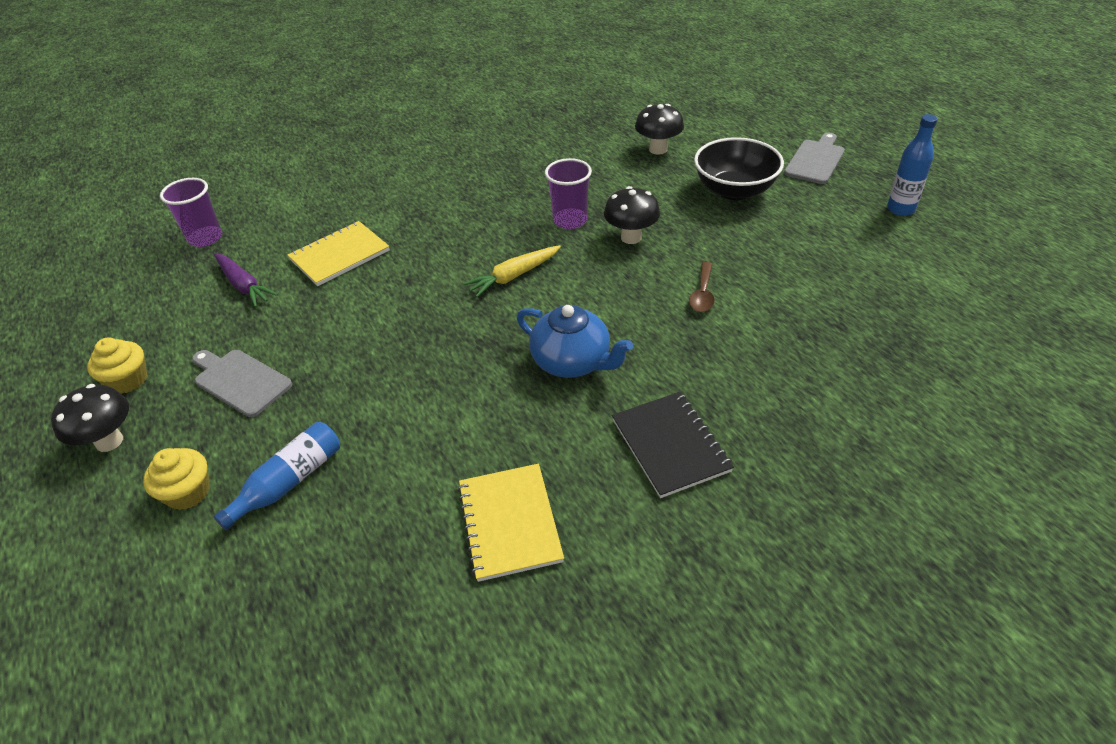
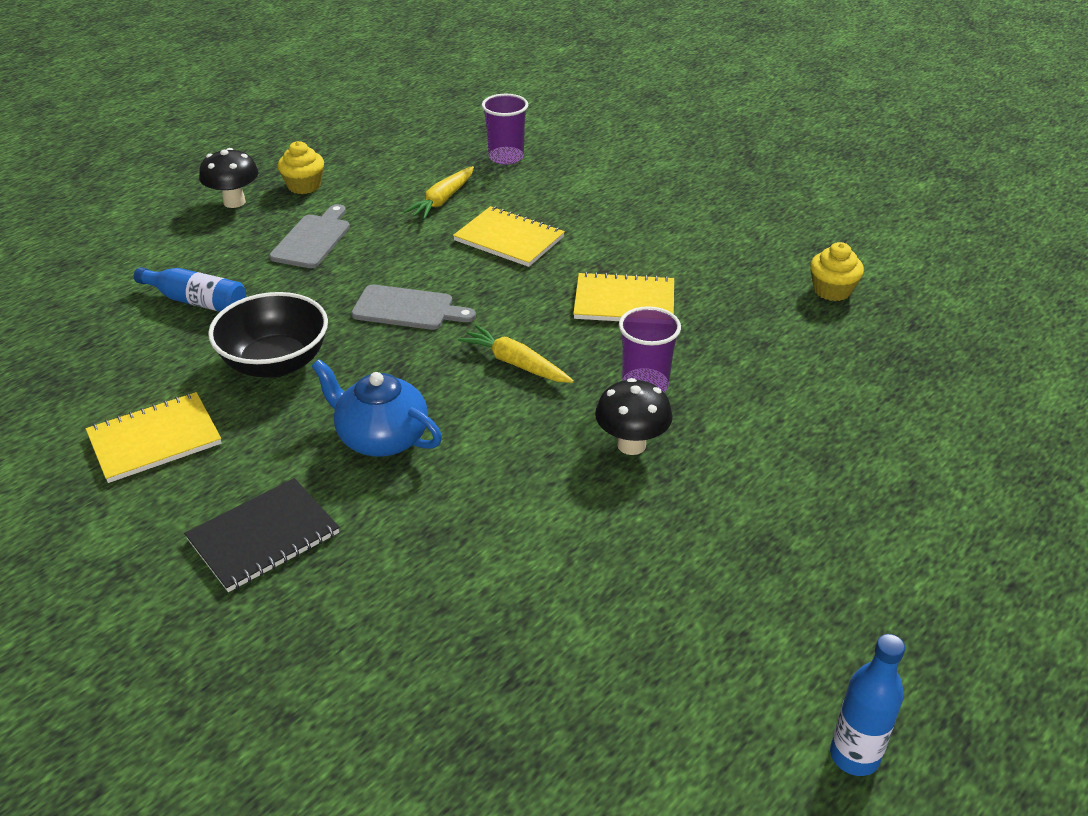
camera: 70 degrees right, 5 degrees down
yellow cupcake [143,448,210,510] -> yellow cupcake moved to [810,242,864,301]
purple carrot [214,253,278,307] -> yellow carrot [403,166,474,219]
blue teapot [517,305,633,378] -> blue teapot turned 105 degrees clockwise [311,359,442,457]
black mushroom [635,104,684,155] -> none
brown spoon [689,262,714,312] -> none
black bowl [694,137,784,200] -> black bowl moved to [208,292,328,378]
grey cutting board [784,133,845,184] -> grey cutting board moved to [351,284,476,330]
none -> yellow notebook [573,272,674,321]

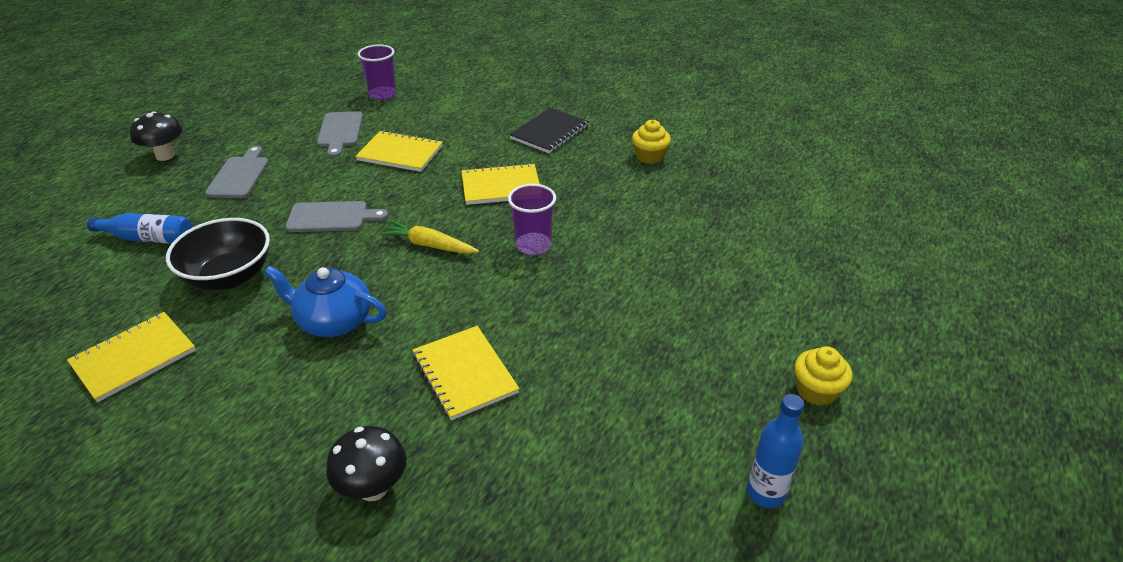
camera: 15 degrees left, 0 degrees up
black notebook [184,478,340,592] -> black notebook moved to [509,108,589,153]
yellow cupcake [278,141,324,194] -> yellow cupcake moved to [794,346,852,406]
yellow carrot [403,166,474,219] -> grey cutting board [317,111,363,157]
black mushroom [595,378,673,455] -> black mushroom moved to [326,426,407,501]
none -> yellow notebook [413,326,520,420]

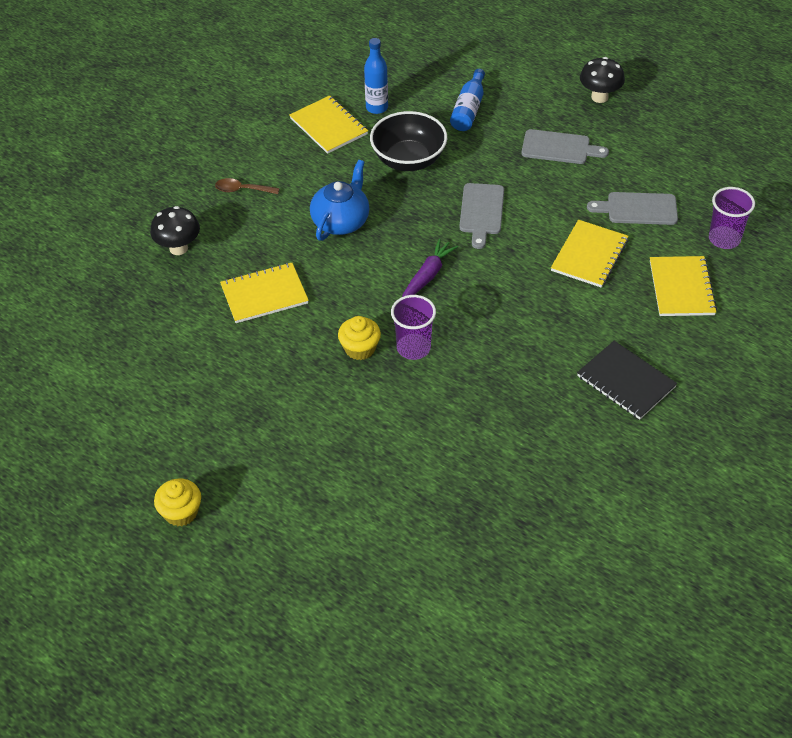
camera: 100 degrees right, 10 degrees up
yellow carrot [379,221,479,254] -> purple carrot [402,239,458,297]
yellow notebook [462,163,540,205] -> yellow notebook moved to [650,256,717,316]
yellow cupcake [632,120,671,164] -> yellow cupcake moved to [338,316,381,360]
blue bottle [747,394,804,508] -> blue bottle moved to [364,38,388,114]
none -> brown spoon [215,178,280,194]

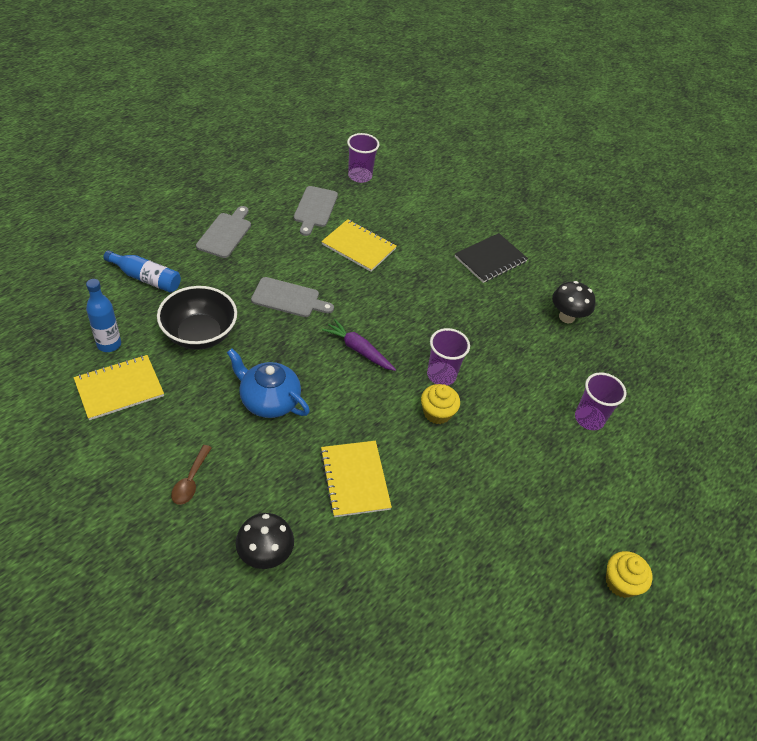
camera: 90 degrees left, 0 degrees up
black mushroom [580,57,625,103] -> black mushroom moved to [552,281,596,323]
yellow notebook [650,256,717,316] -> none
none -> purple cup [575,372,626,430]

